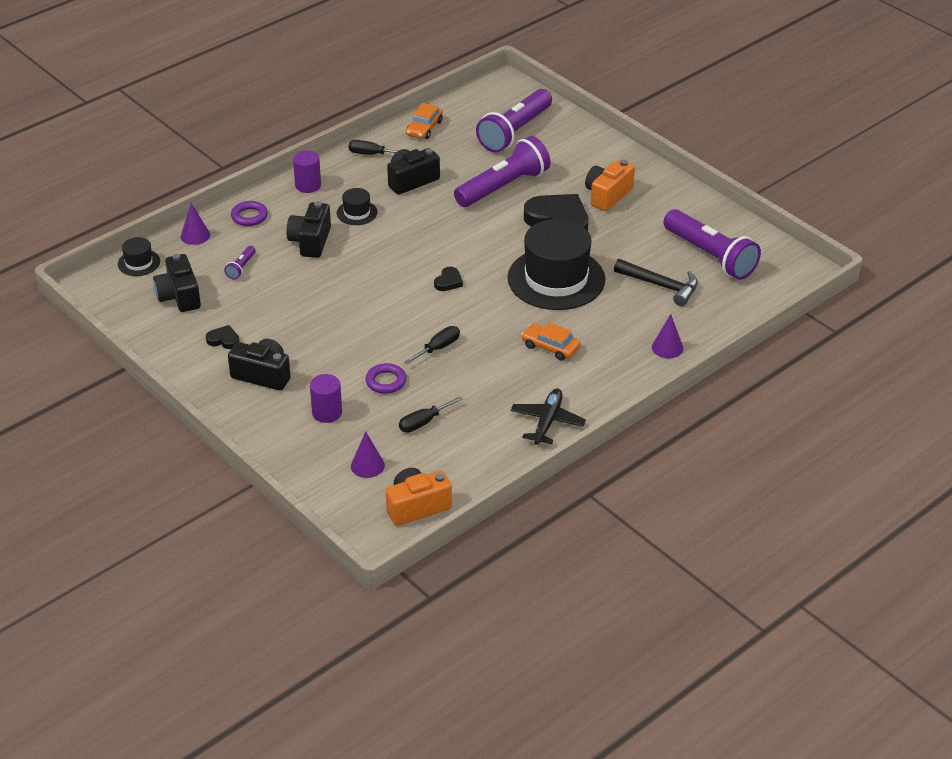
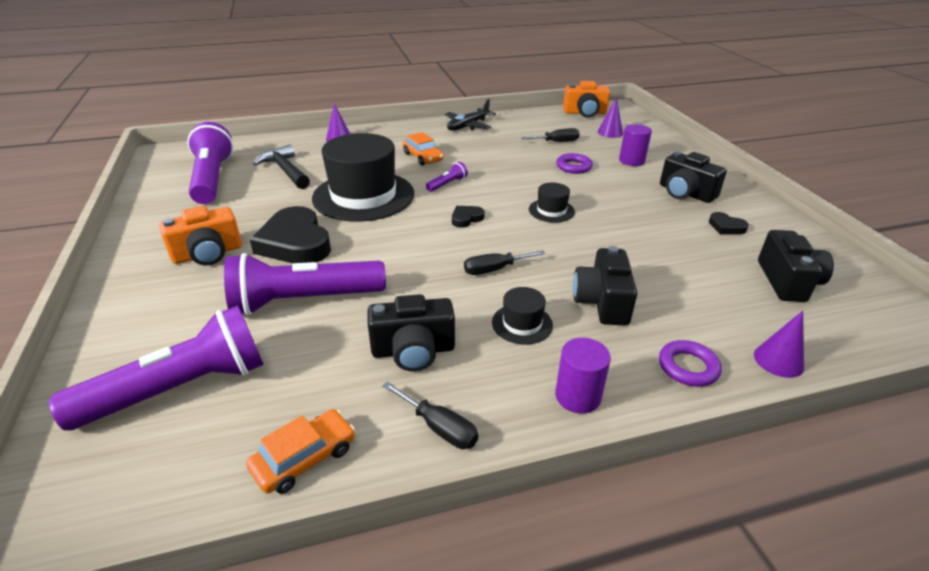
camera: 155 degrees left, 5 degrees down
black hat [118,237,160,276] -> black hat moved to [529,183,575,223]
purple flashlight [224,246,256,280] -> purple flashlight moved to [426,162,468,192]
black camera [286,201,331,258] -> black camera turned 150 degrees clockwise [573,246,637,325]
black screwdriver [404,326,460,364] -> black screwdriver moved to [464,250,545,275]

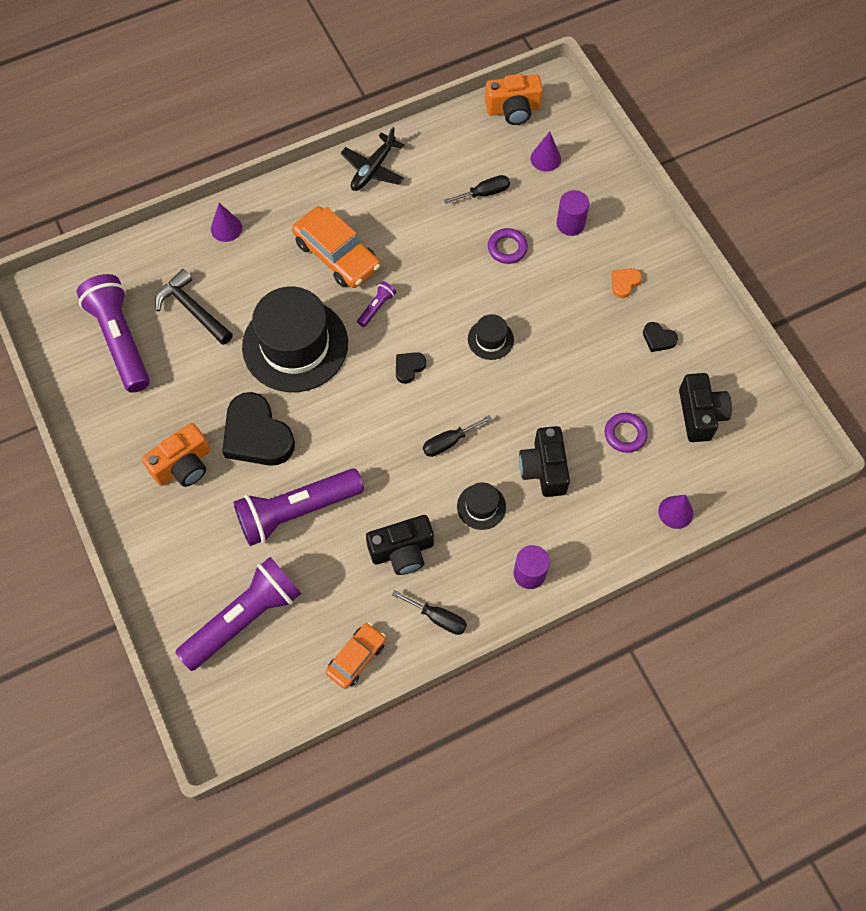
camera: 10 degrees left, 30 degrees up
orange car [403,132,444,166] -> orange car [292,206,380,288], size x1.65
purple ring [659,340,722,387] -> purple ring moved to [605,413,648,453]
black camera [660,151,727,203] -> orange heart [611,268,642,298]

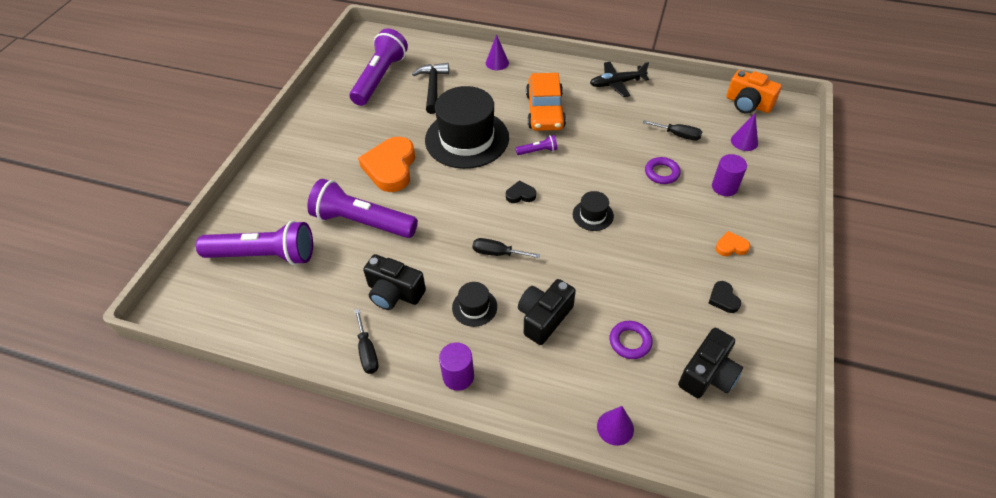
camera: 45 degrees right, 15 degrees down
orange camera [142,423,210,487] -> none
black heart [222,392,295,466] -> orange heart [358,137,415,192]
orange car [326,623,386,689] -> none

